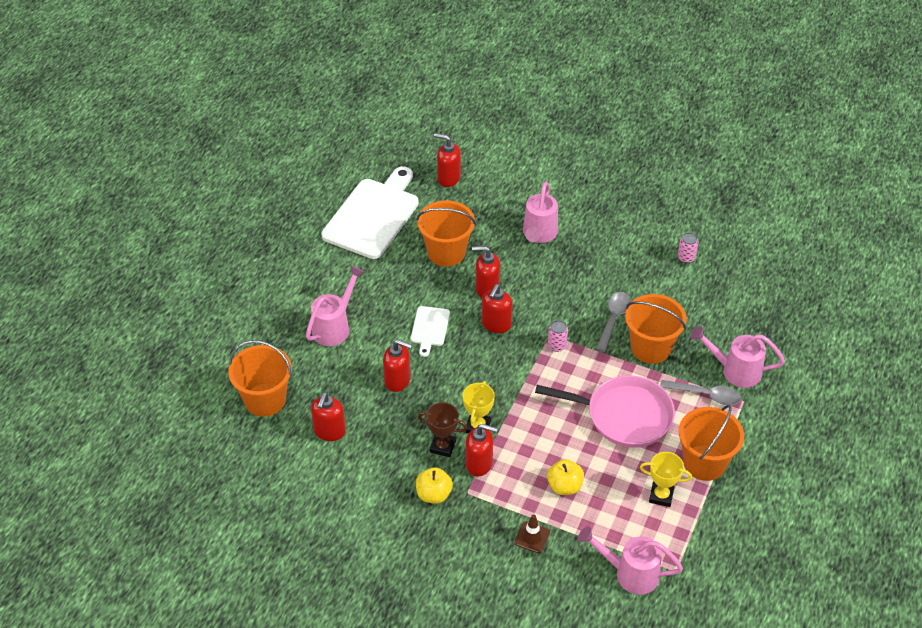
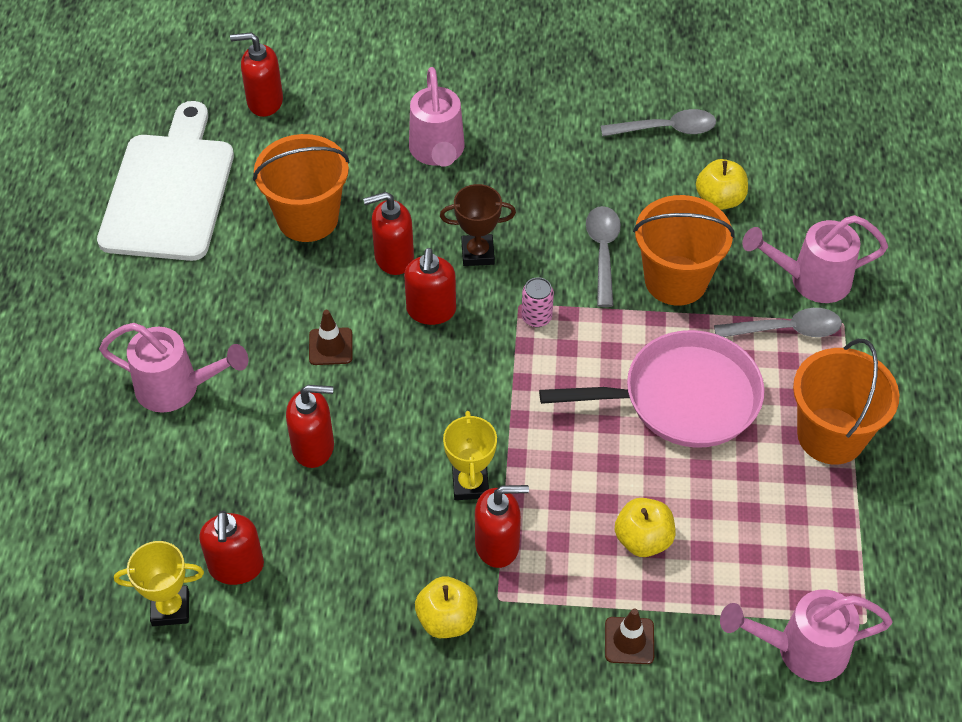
camera: 20 degrees left, 5 degrees up
orange bucket [228,340,292,417] -> none
pink watering can [306,266,364,346] -> pink watering can turned 90 degrees clockwise [99,323,248,413]
white cutting board [411,306,450,357] -> brown traffic cone [309,310,353,365]
brown trophy [418,402,467,457] -> brown trophy moved to [440,184,516,266]
yellow trophy [640,452,692,507] -> yellow trophy moved to [114,541,204,626]
pink can [678,232,699,263] -> grey spoon [601,109,716,137]
none -> yellow apple [696,159,748,210]

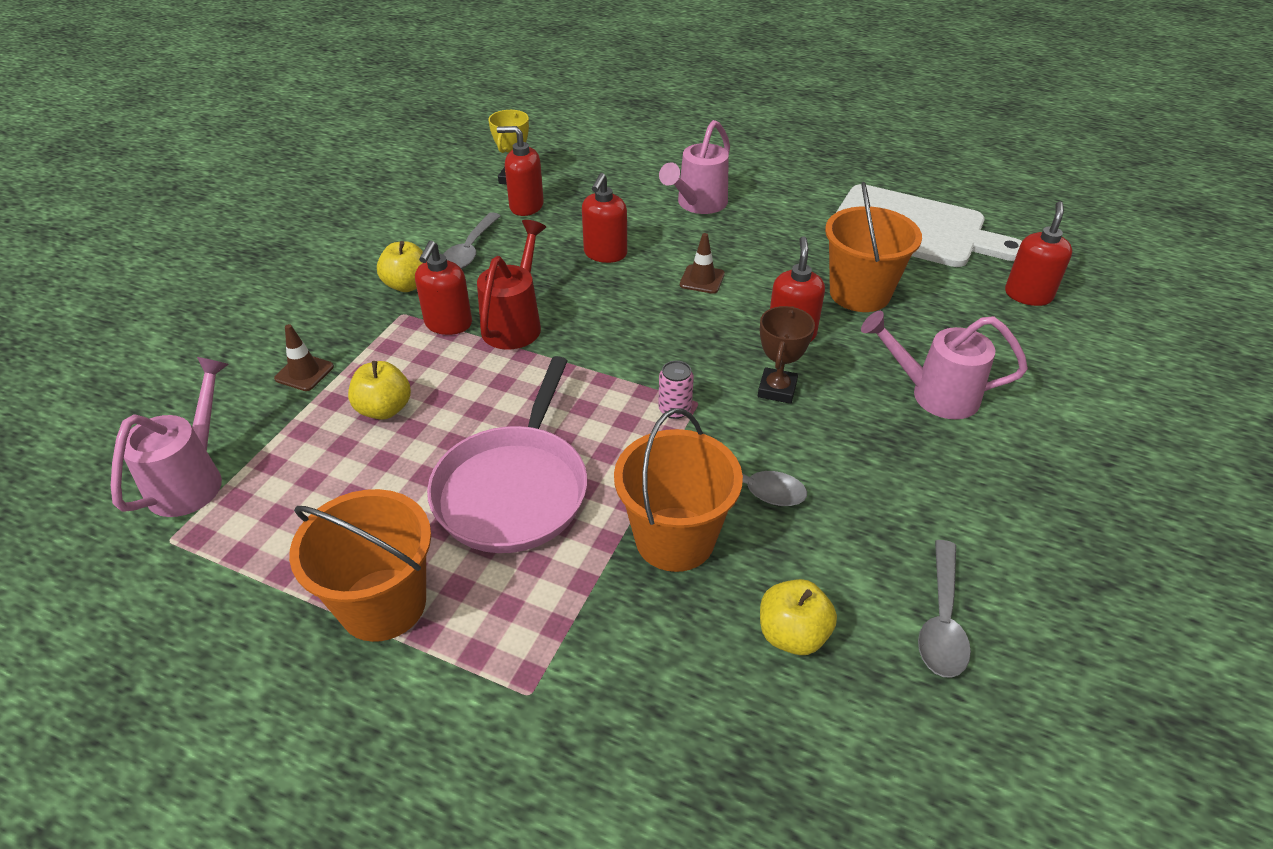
camera: 110 degrees right, 10 degrees down
red soap dispenser [404,248,456,325] -> none
yellow trophy [443,411,497,500] -> red watering can [477,220,546,350]
grey spoon [714,308,842,337] -> grey spoon moved to [443,212,501,269]
pink watering can [742,215,888,303] -> none

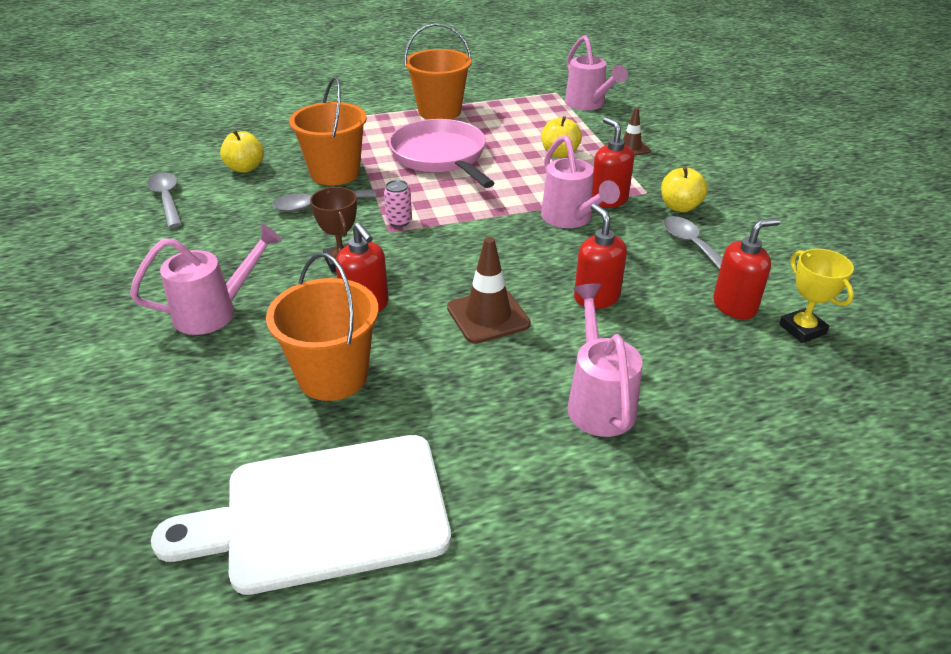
camera: 140 degrees right, 5 degrees down
red watering can [477,220,546,350] -> pink watering can [541,135,620,228]
brown traffic cone [680,233,725,294] -> brown traffic cone [447,237,531,344], size x1.61
red soap dispenser [1005,201,1072,306] -> none

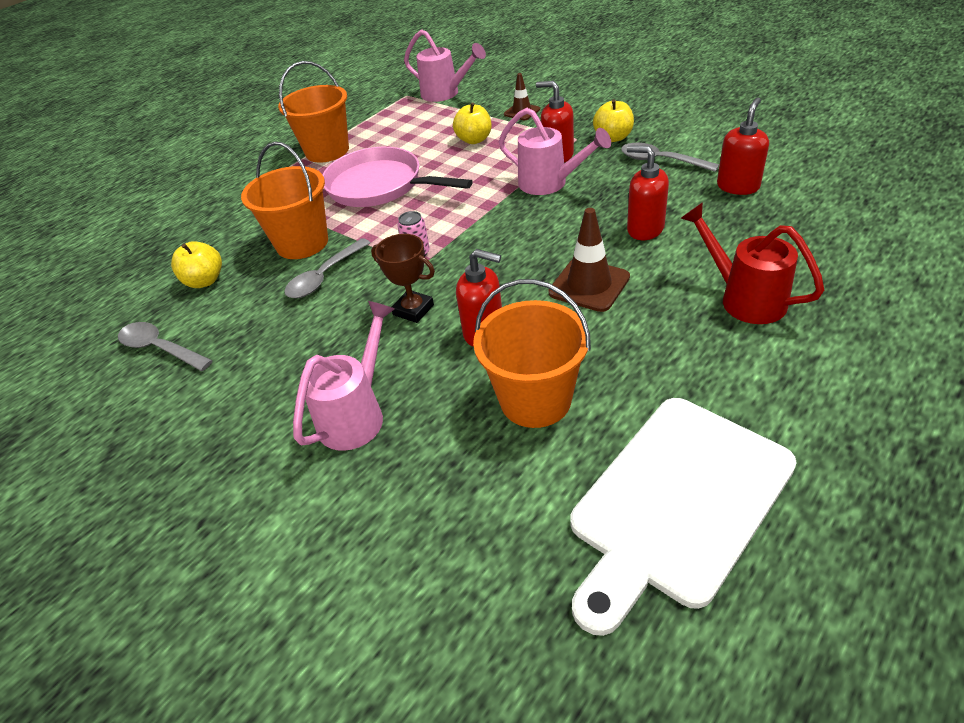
camera: 30 degrees left, 5 degrees up
pink watering can [567,283,643,437] -> red watering can [681,202,824,324]
yellow trophy [779,248,854,343] -> none

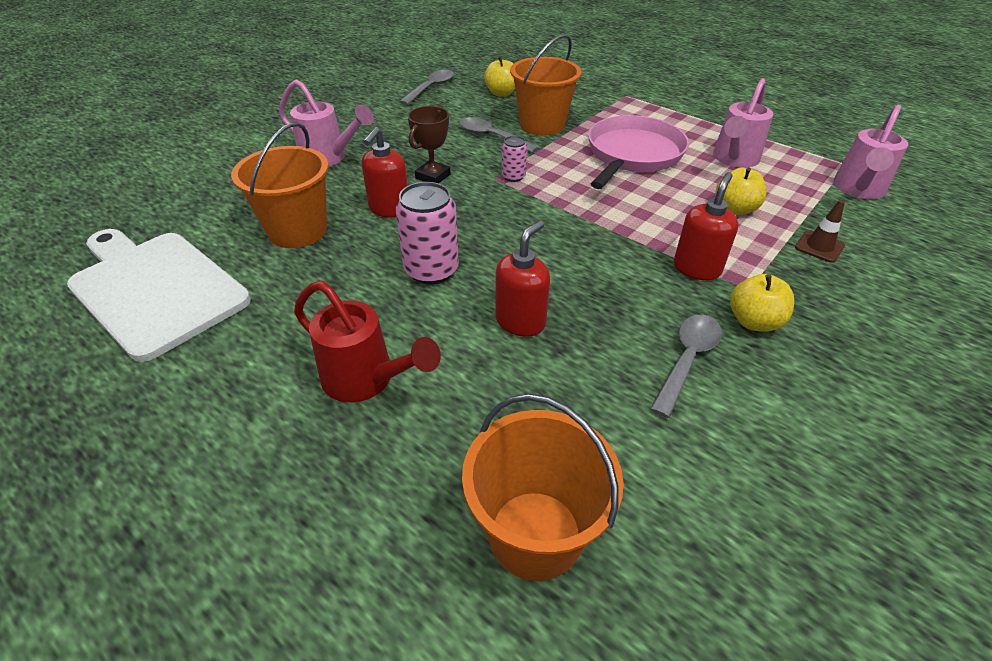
camera: 85 degrees right, 0 degrees up
orange bucket [278,61,349,162] -> orange bucket moved to [462,394,624,581]
pink watering can [499,108,611,195] -> pink watering can moved to [713,78,773,168]
brown traffic cone [548,208,630,312] -> pink can [396,182,459,285]
red watering can [681,202,824,324] -> red watering can turned 75 degrees clockwise [294,281,441,402]
red soap dispenser [717,98,769,195] -> none

